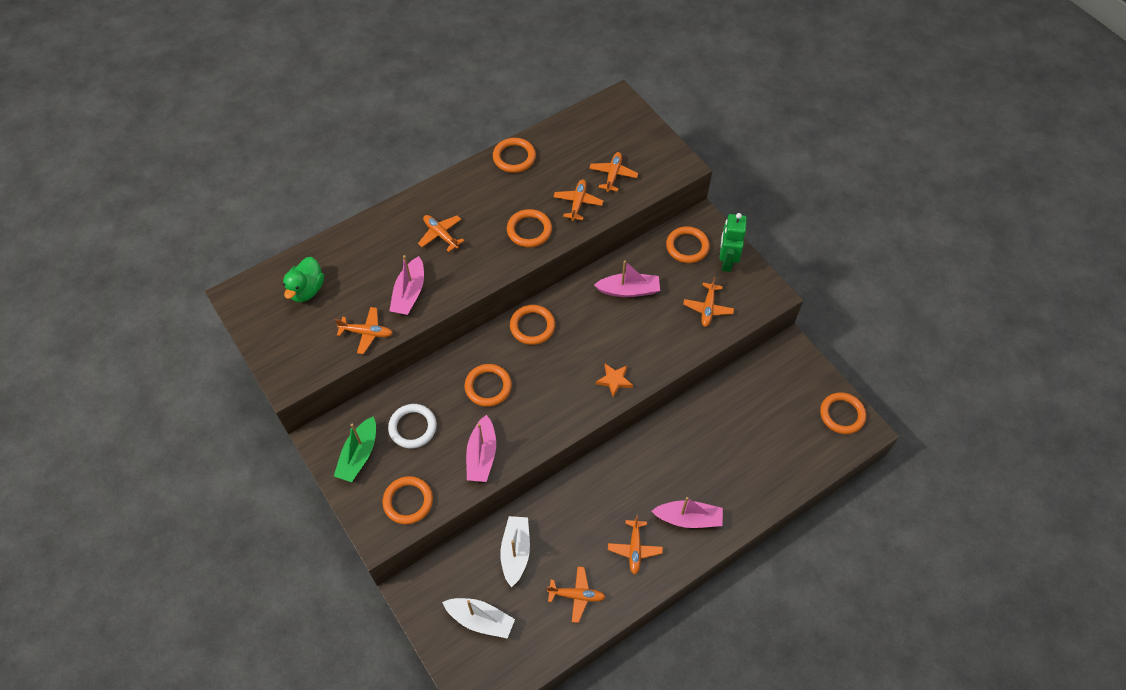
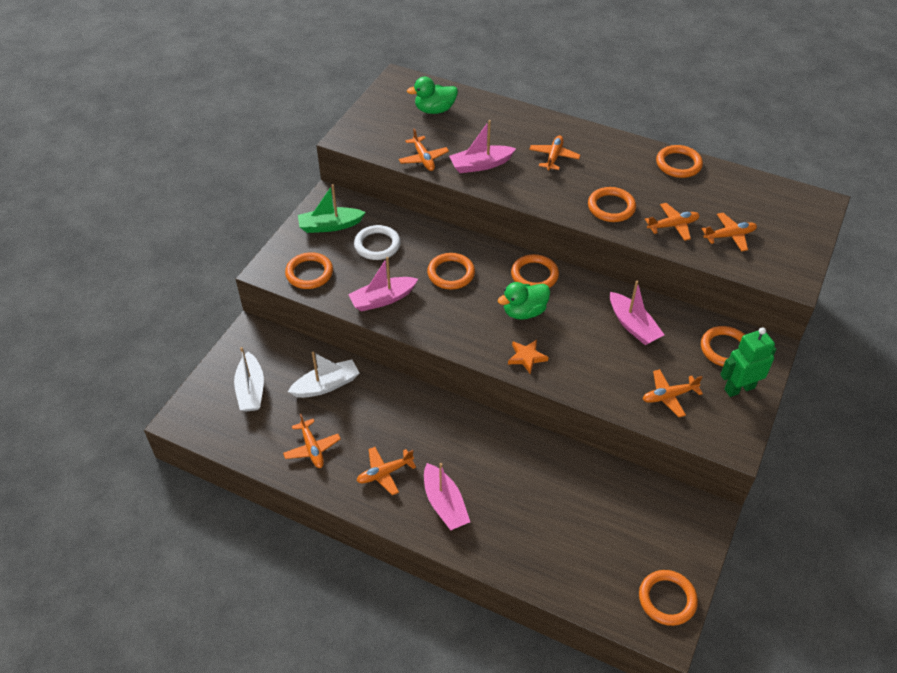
camera: 60 degrees right, 10 degrees down
none -> green duck [498,282,550,320]

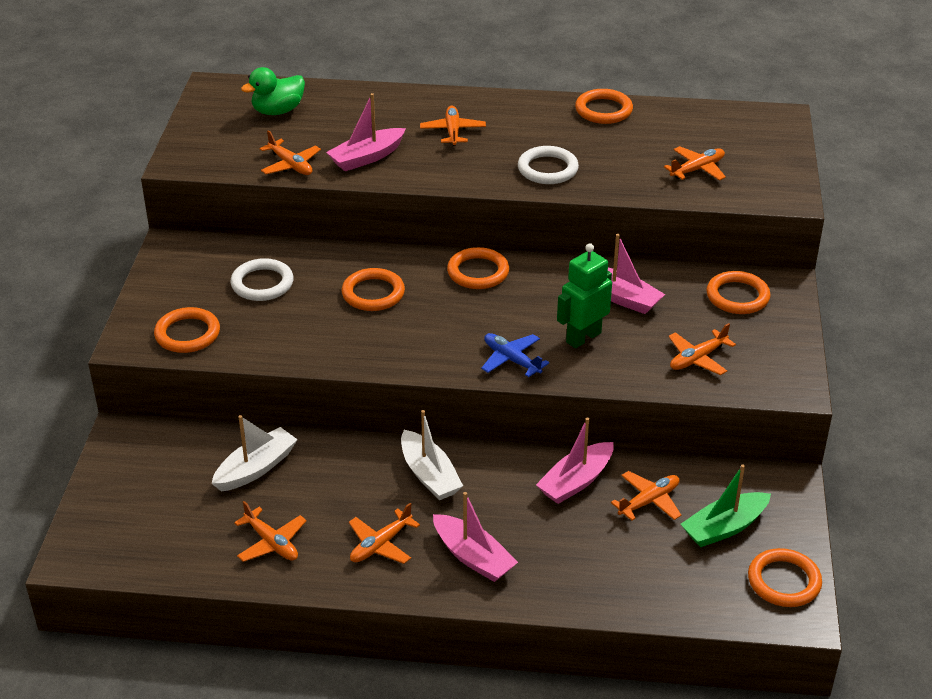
camera: 20 degrees left, 10 degrees down
white boat [234,347,264,412] -> white boat moved to [401,410,463,500]
green boat [298,184,366,233] -> green boat moved to [681,464,771,547]
pink boat [348,257,418,312] -> pink boat moved to [536,418,614,504]
green duck [498,282,550,320] -> none
orange star [508,340,548,374] -> blue plane [481,333,549,377]
orange ring [588,187,636,222] -> white ring [518,146,579,184]
orange plane [645,203,700,241] -> orange plane moved to [611,471,681,521]
green robot [720,327,776,397] -> green robot moved to [557,243,612,348]

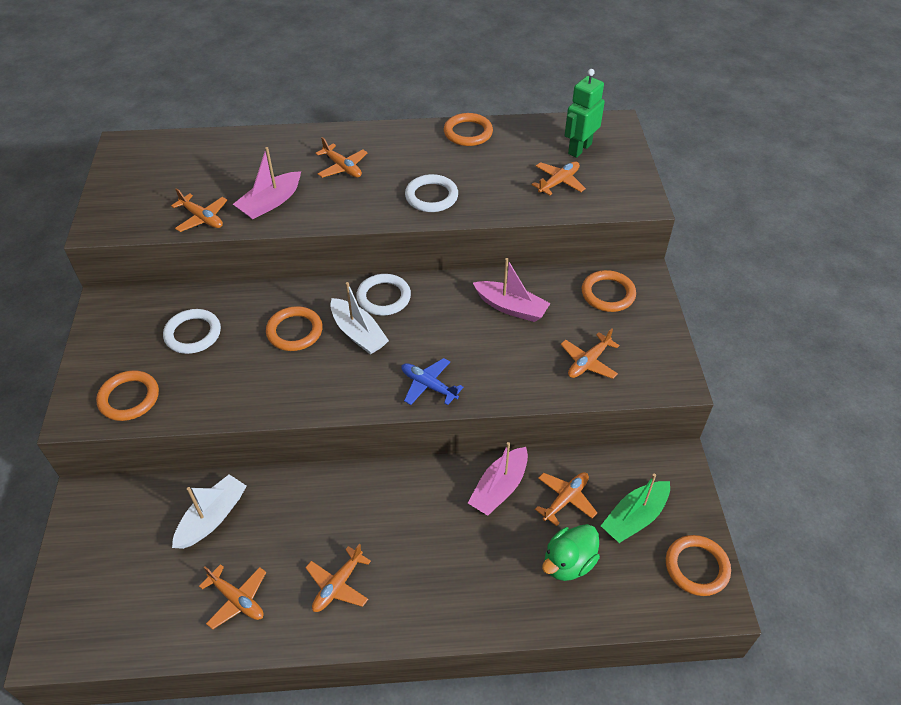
camera: 10 degrees left, 10 degrees up
green duck [241,67,305,115] -> green duck moved to [542,524,600,581]
white boat [401,410,463,500] -> white boat moved to [330,282,389,355]
orange plane [420,106,486,146] -> orange plane turned 150 degrees clockwise [315,137,368,178]
pink boat [433,492,518,582] -> none
orange ring [447,247,509,289] -> white ring [356,274,411,316]
green robot [557,243,612,348] -> green robot moved to [564,69,605,158]

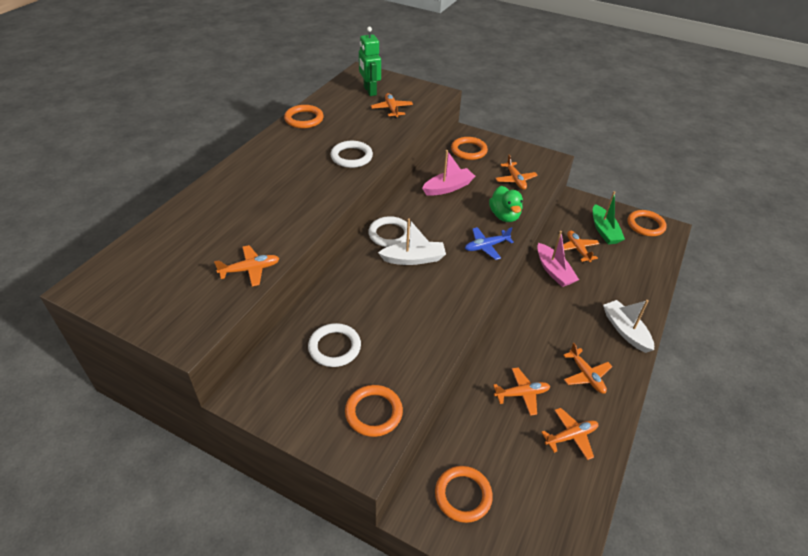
camera: 60 degrees left, 5 degrees down
white boat [172,474,246,549] -> white boat moved to [603,300,654,353]
pink boat [233,147,301,219] -> none
orange ring [266,306,323,351] -> orange ring moved to [435,466,493,523]
orange plane [315,137,368,178] -> orange plane moved to [493,367,550,416]
green duck [542,524,600,581] -> green duck moved to [489,186,523,222]

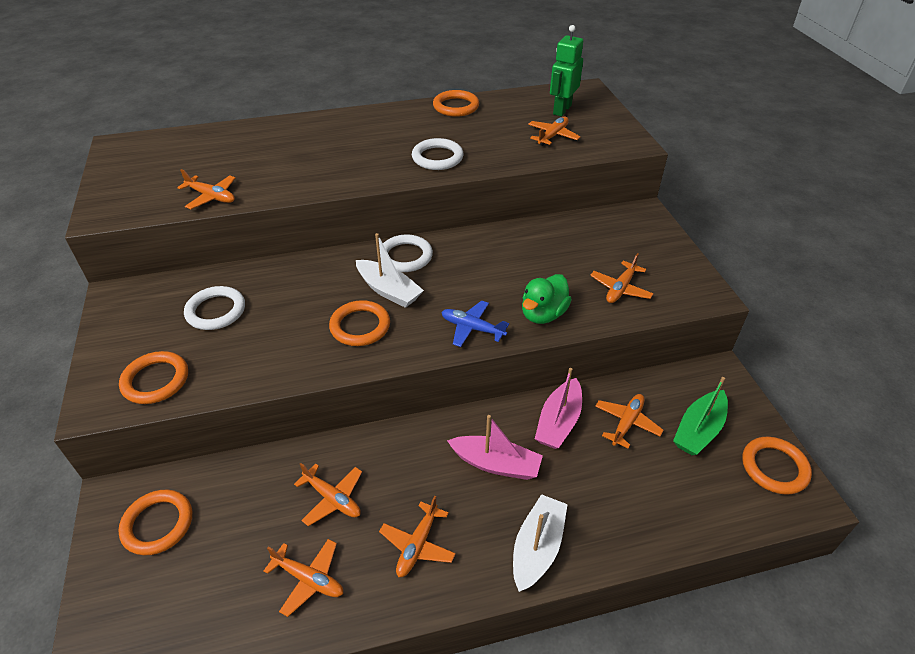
camera: 50 degrees right, 0 degrees up
pink boat [422,150,475,196] -> pink boat moved to [447,415,543,480]
orange ring [451,137,488,160] -> orange ring moved to [329,300,390,346]

